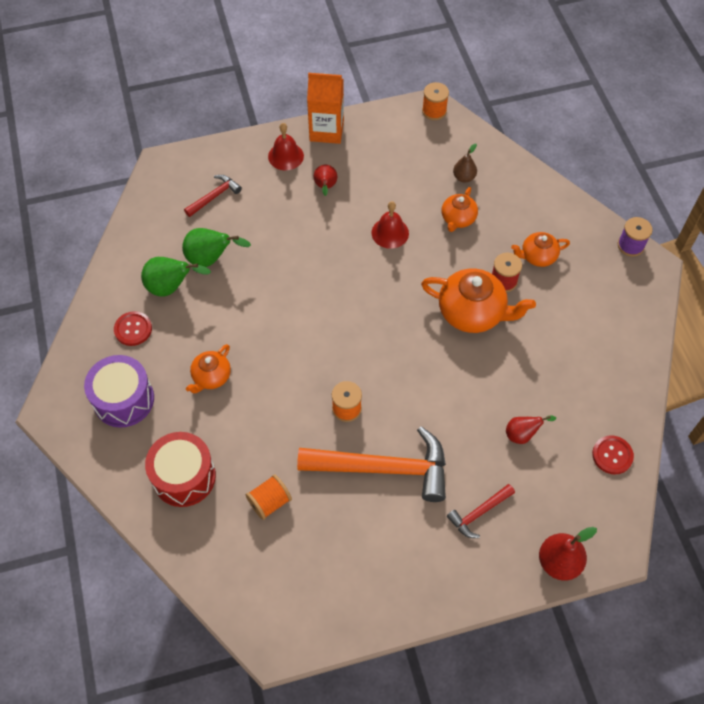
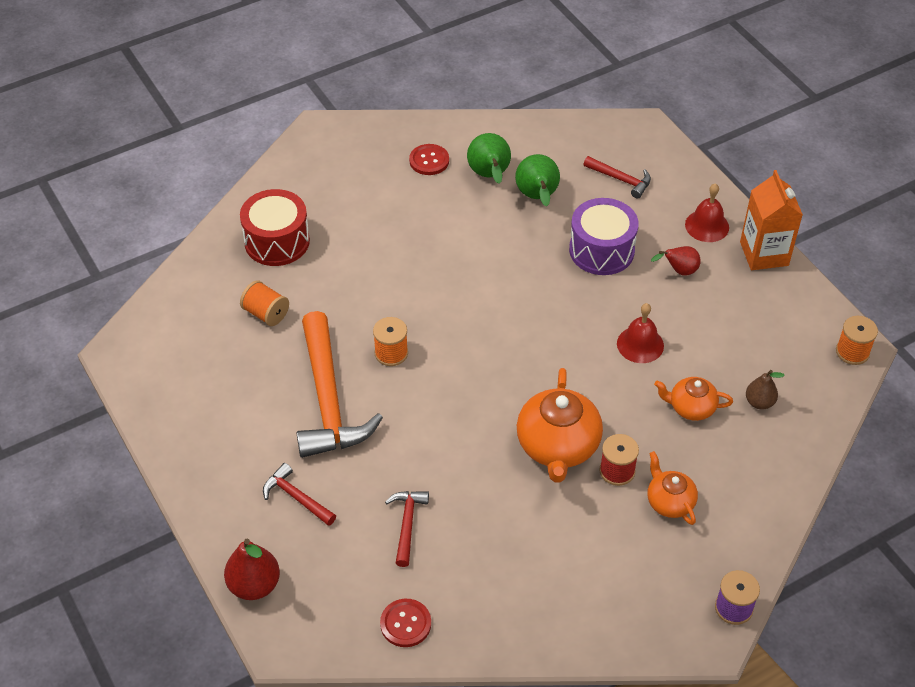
camera: 75 degrees right, 10 degrees down
purple drum [84,355,154,428] -> purple drum moved to [569,198,639,275]
orange teapot [186,344,231,393] -> none
red pear [506,415,556,444] -> red hammer [385,491,429,567]

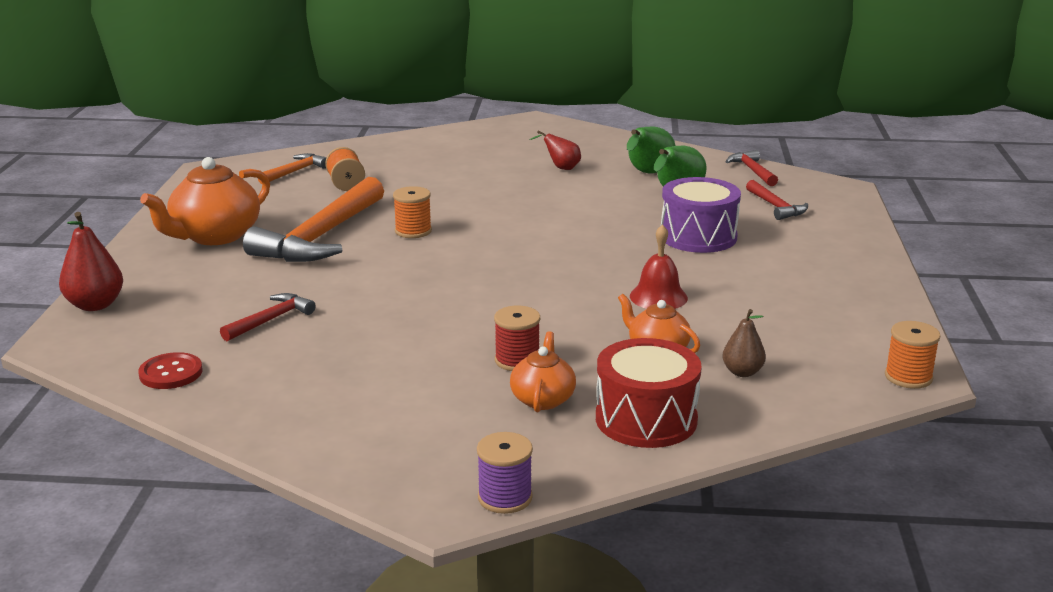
camera: 35 degrees right, 25 degrees down
red drum [240,189,310,266] -> red drum moved to [596,338,702,448]
red hammer [263,463,336,526] -> red hammer moved to [725,150,778,186]
red button [409,144,449,175] -> none
orange teapot [517,368,603,483] -> orange teapot moved to [140,157,270,245]
red pear [651,246,701,276] -> red pear moved to [529,130,581,170]
red bell [685,183,729,242] -> none
orange carton [740,170,803,270] -> none
none -> orange hammer [258,153,327,184]

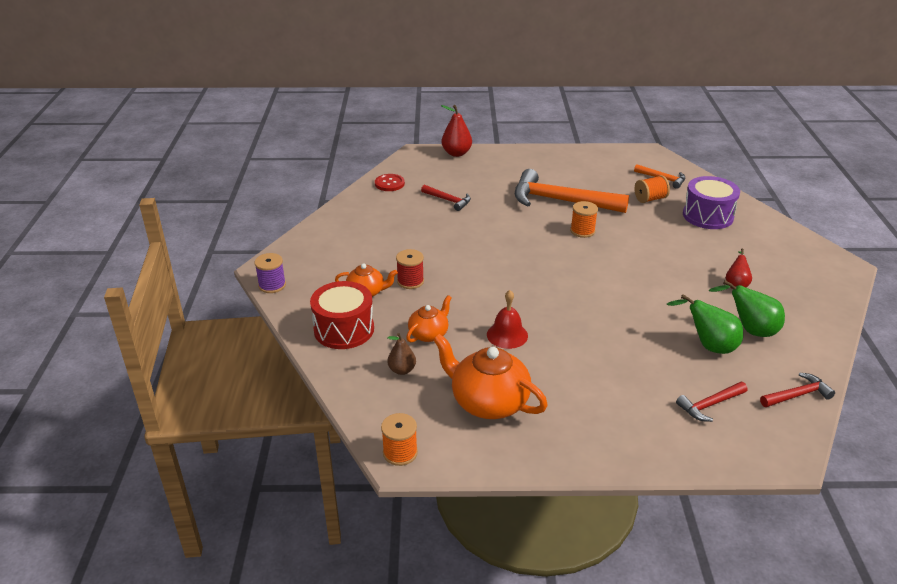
camera: 85 degrees right, 10 degrees up
orange teapot [140,157,270,245] -> orange teapot moved to [433,333,548,419]
purple drum [661,177,741,253] -> purple drum moved to [683,176,740,229]

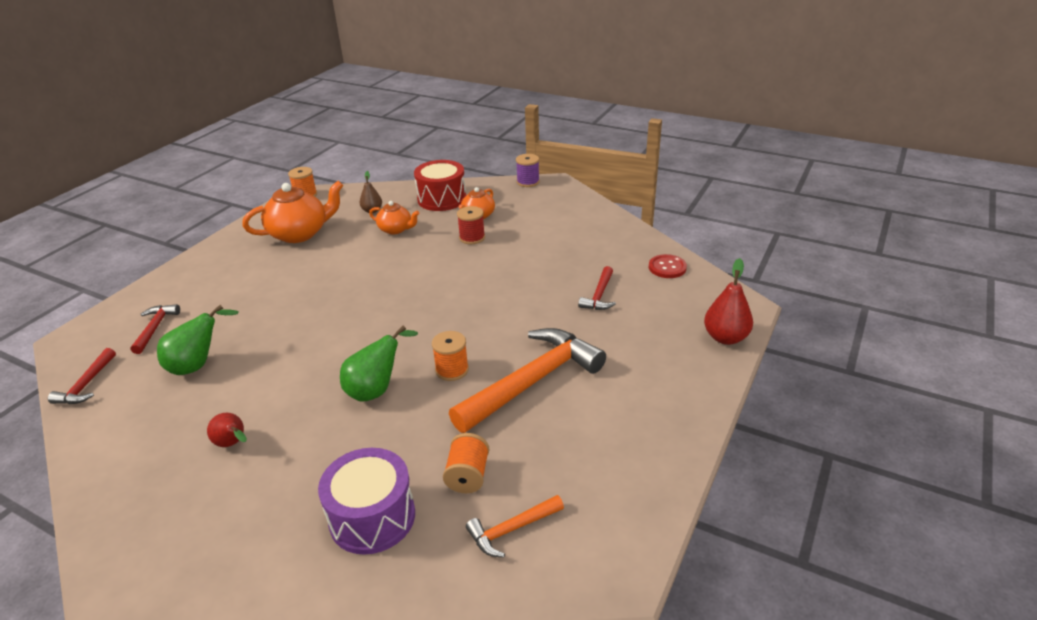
camera: 120 degrees right, 0 degrees up
orange teapot [406,295,452,343] -> orange teapot turned 45 degrees counterclockwise [369,201,420,234]
red hammer [421,185,471,211] -> red hammer turned 45 degrees counterclockwise [578,266,616,310]
red bell [487,290,528,349] -> none
green pear [709,280,785,337] -> green pear moved to [340,326,418,402]

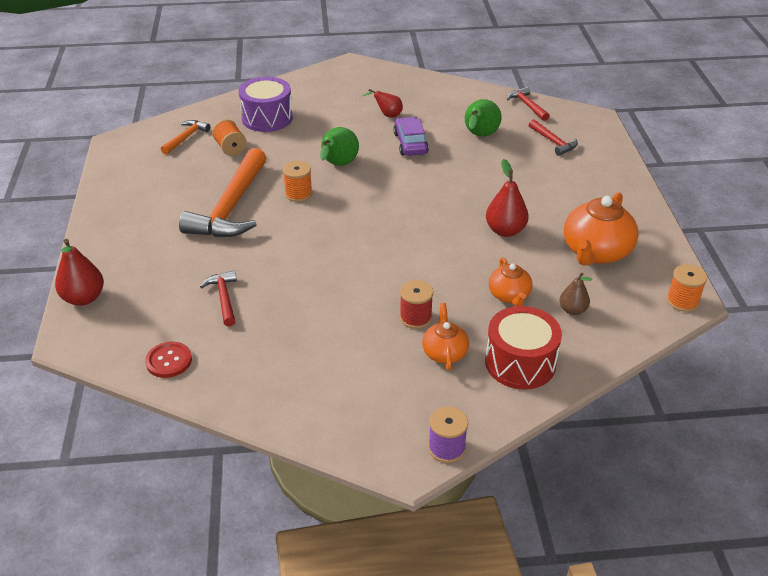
camera: 145 degrees right, 5 degrees up
orange teapot [369,201,420,234] -> orange teapot turned 90 degrees counterclockwise [489,257,533,306]
none -> purple car [393,117,429,156]
none -> red pear [486,159,528,237]

